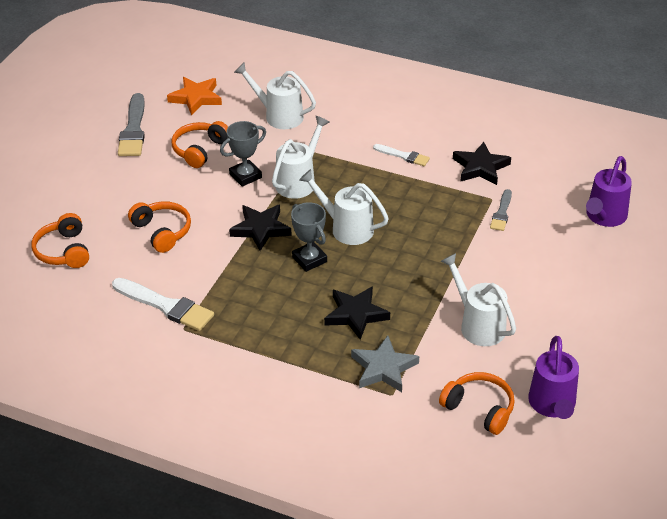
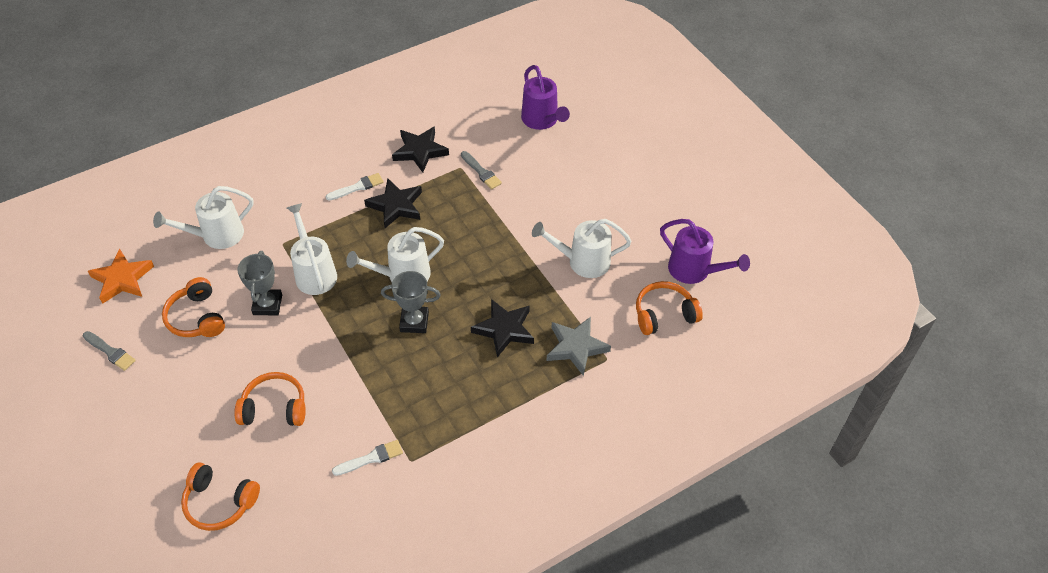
camera: 55 degrees left, 10 degrees up
white brush [112,278,214,331] -> white brush [332,440,403,476], size x0.58
grey brush [118,93,145,156] -> grey brush [83,331,136,371], size x0.58
black star [229,205,292,251] -> black star moved to [364,178,422,228]

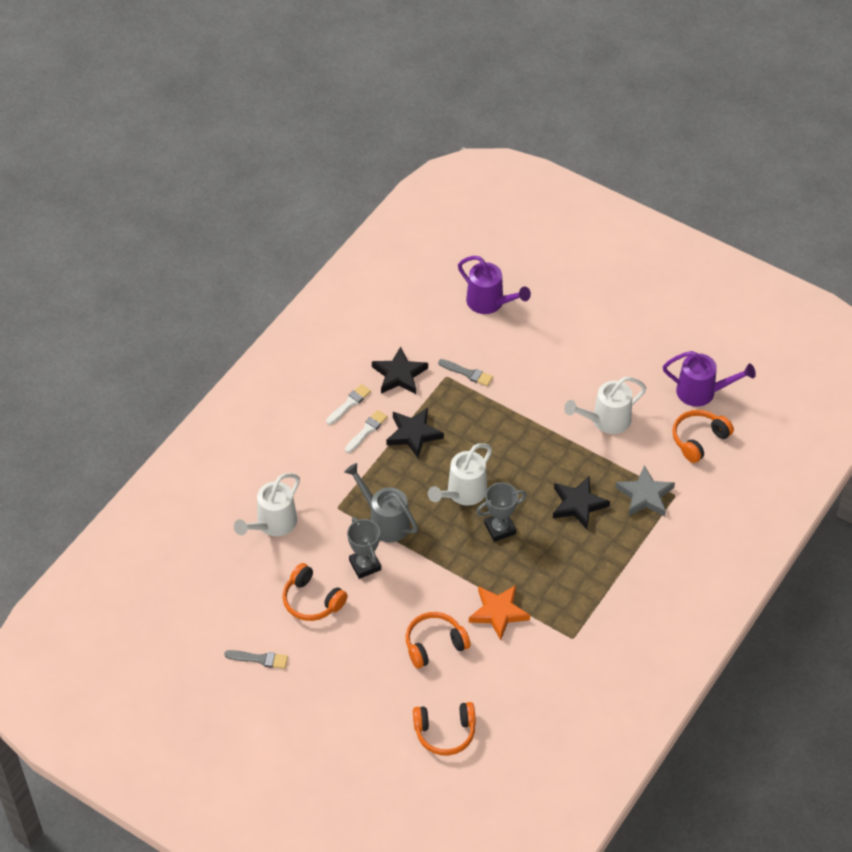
camera: 25 degrees left, 0 degrees up
orange star [88,249,154,304] -> orange star moved to [469,585,530,640]
white watering can [287,203,337,295] -> grey watering can [344,463,418,542]
white brush [332,440,403,476] -> white brush moved to [326,384,371,425]

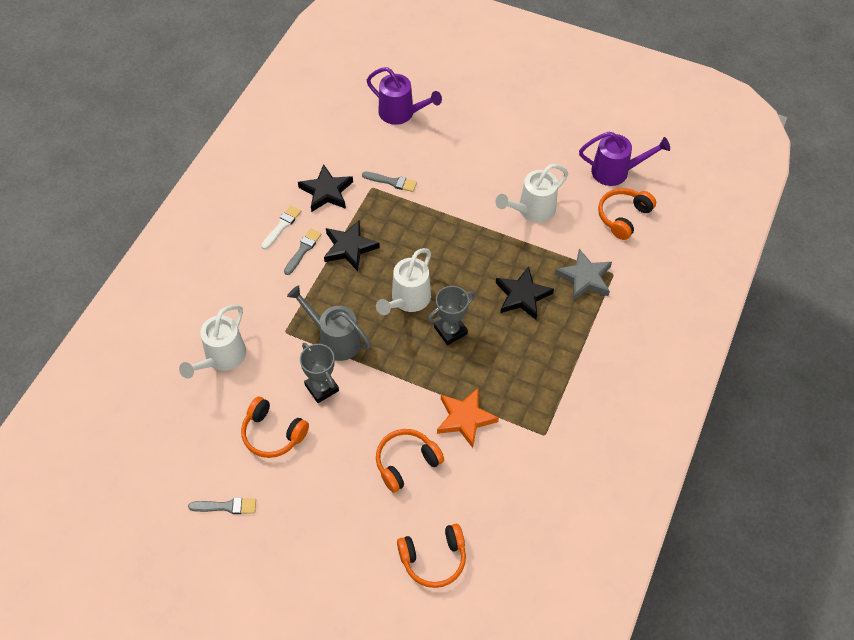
camera: 10 degrees left, 5 degrees up
white brush [345,410,388,453] -> grey brush [284,229,321,275]

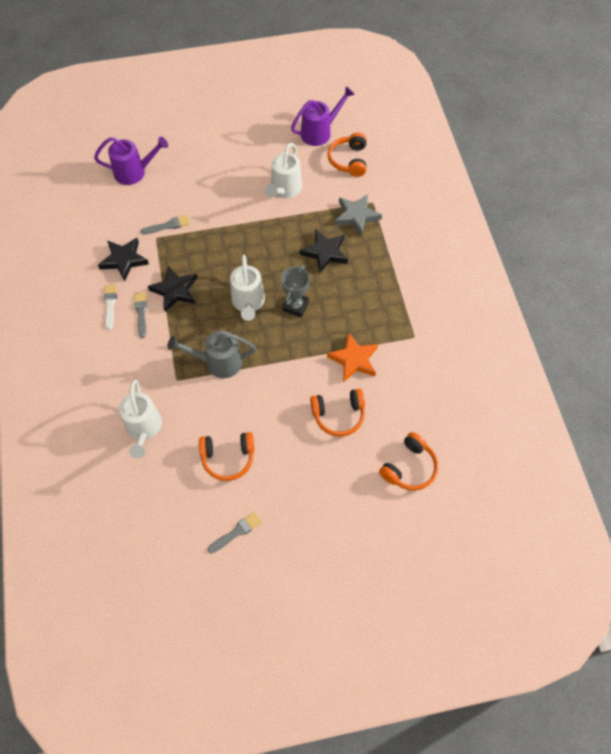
camera: 35 degrees left, 5 degrees up
grey trophy [300,343,339,403] -> none
orange headphones [376,429,444,493] -> orange headphones turned 120 degrees counterclockwise [310,389,365,437]

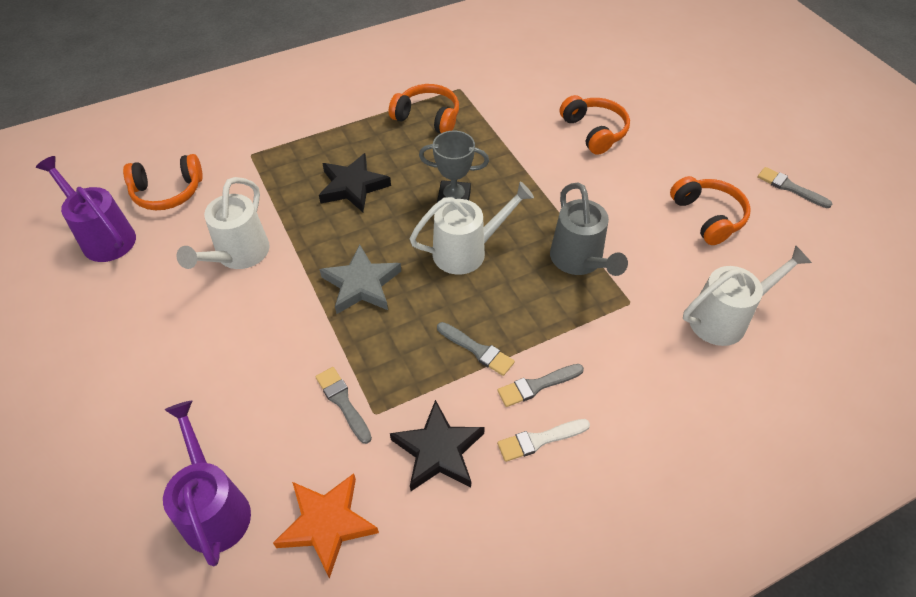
camera: 105 degrees left, 10 degrees down
black star [148,266,198,312] -> grey brush [437,322,515,376]
white watering can [265,143,302,198] -> white watering can turned 105 degrees clockwise [177,177,270,269]
orange star [327,332,378,382] -> orange star moved to [273,473,379,579]
grey star [335,194,382,235] -> grey star moved to [320,244,401,314]
orange headphones [379,432,438,490] -> orange headphones moved to [389,84,459,133]

